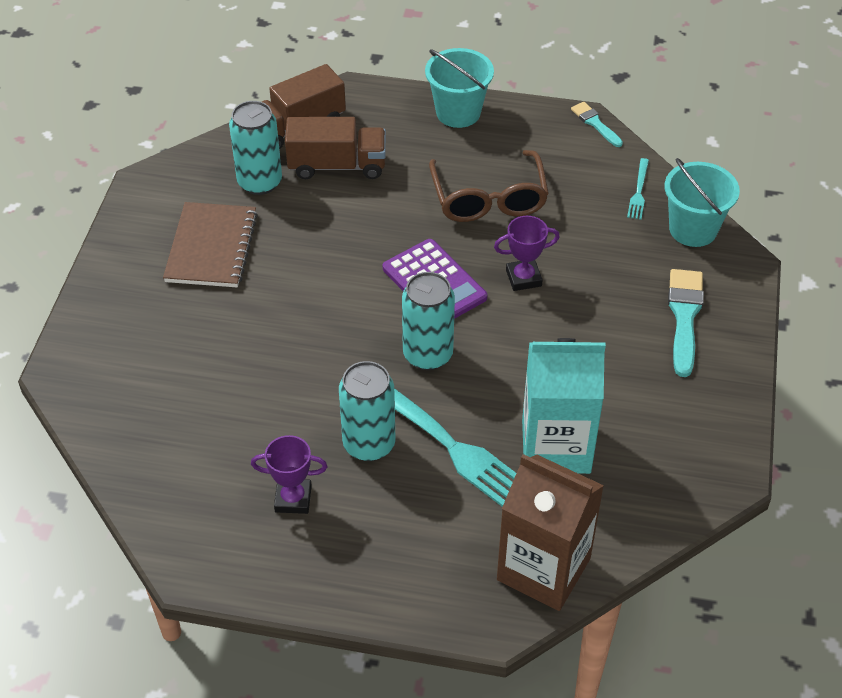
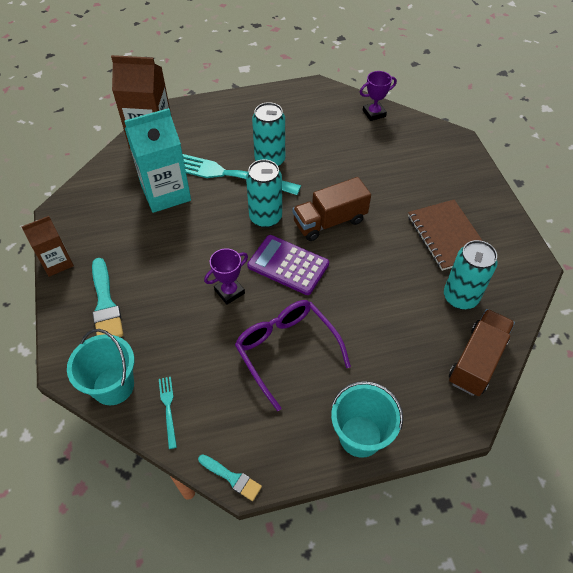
camera: 155 degrees right, 5 degrees up
purple trophy [251,435,328,514] -> purple trophy moved to [360,71,397,121]
brown truck [285,117,386,179] -> brown truck moved to [293,177,371,241]
brown glasses [429,150,549,222] -> purple glasses [235,300,351,411]
none -> brown carton [22,216,74,277]

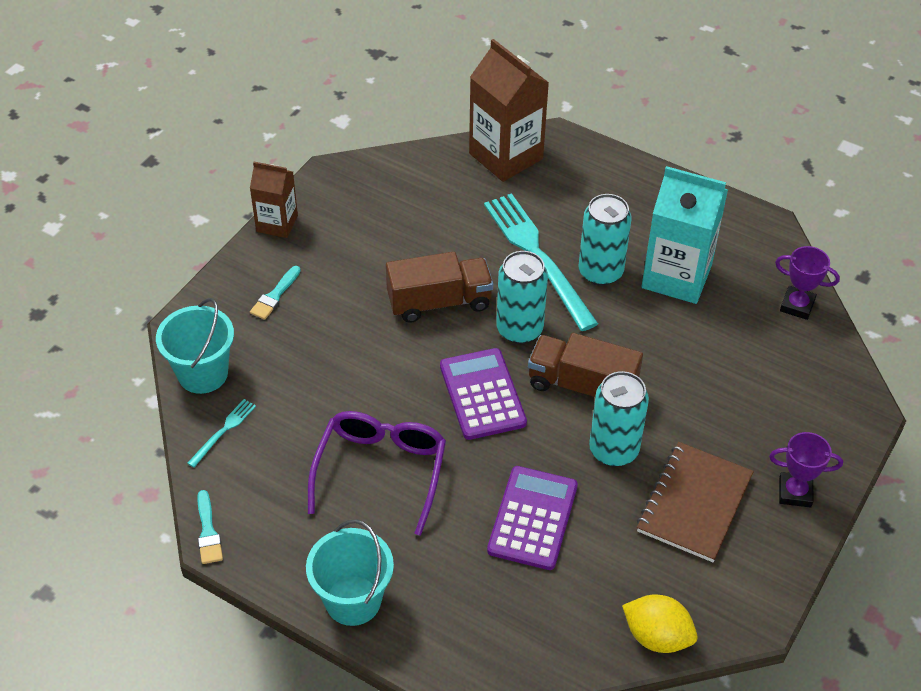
camera: 45 degrees right, 5 degrees down
turquoise brush [92,258,123,337] -> turquoise brush [250,266,301,320], size x0.59
turquoise carton [125,108,191,213] -> turquoise carton moved to [642,166,728,304]
purple trophy [204,248,248,305] -> purple trophy moved to [769,432,843,508]
turquoise can [444,240,498,310] -> turquoise can moved to [589,371,649,467]
brown truck [449,309,515,396] -> brown truck moved to [386,252,493,323]
none -> purple calculator [487,466,578,570]
none -> yellow lemon [622,595,697,653]

